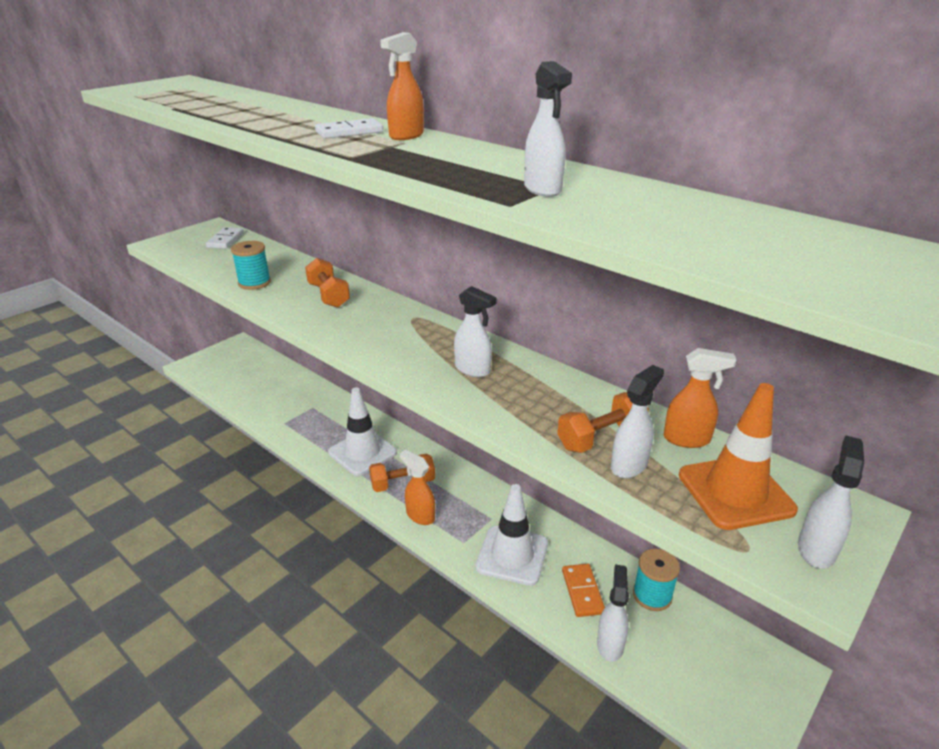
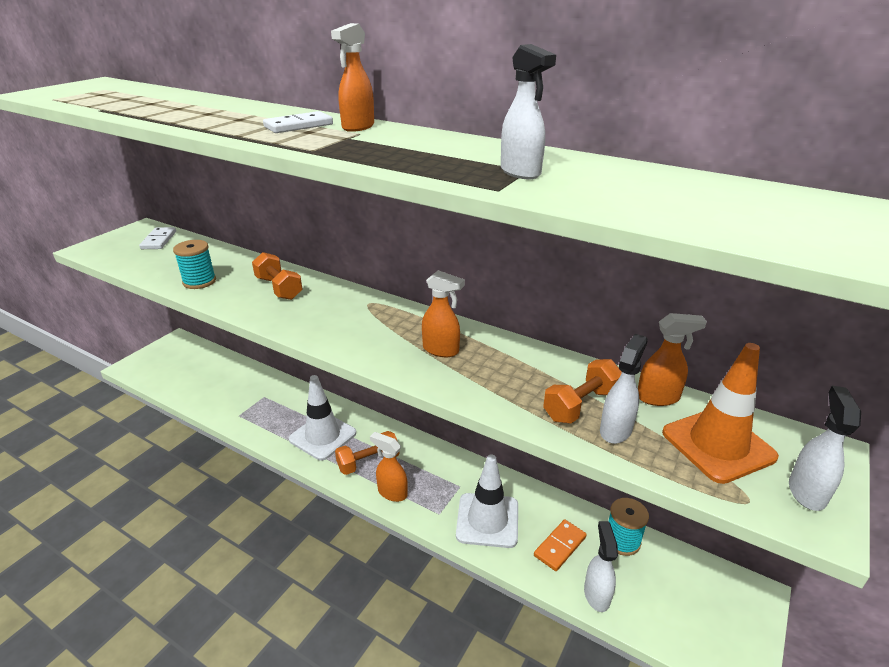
camera: 10 degrees left, 0 degrees up
white spray bottle [454,286,497,377] -> orange spray bottle [422,270,465,357]
orange domino [562,564,605,617] -> orange domino turned 60 degrees clockwise [534,519,587,571]

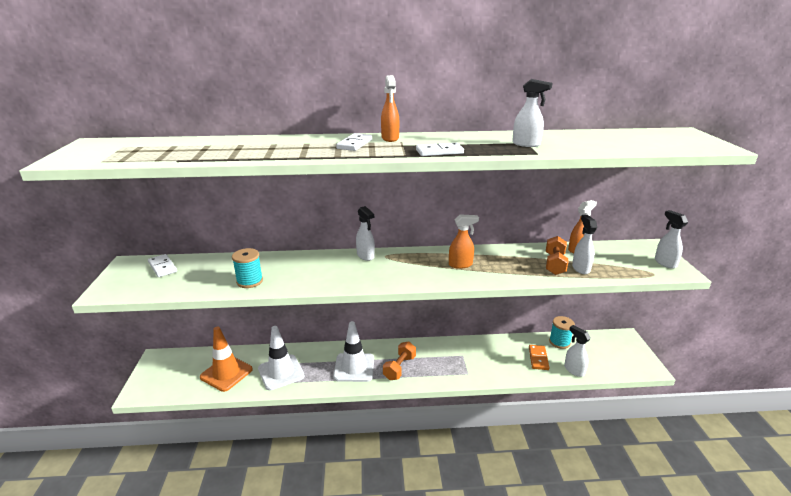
camera: 35 degrees left, 5 degrees down
orange dumbbell [252,252,302,300] -> none
orange spray bottle [370,432,408,502] -> none
white traffic cone [456,455,518,548] -> white traffic cone moved to [258,326,305,390]
orange traffic cone [662,343,779,484] -> orange traffic cone moved to [200,327,253,392]
none -> white spray bottle [356,206,375,261]
none -> white domino [416,143,464,156]

